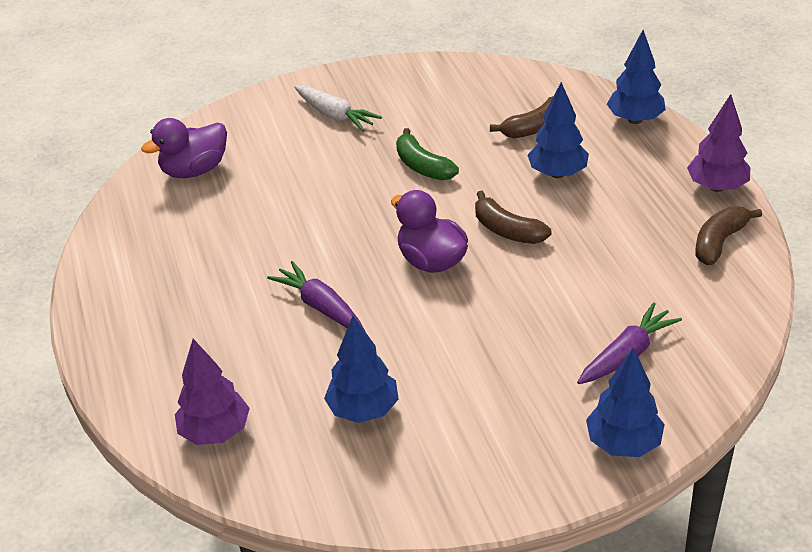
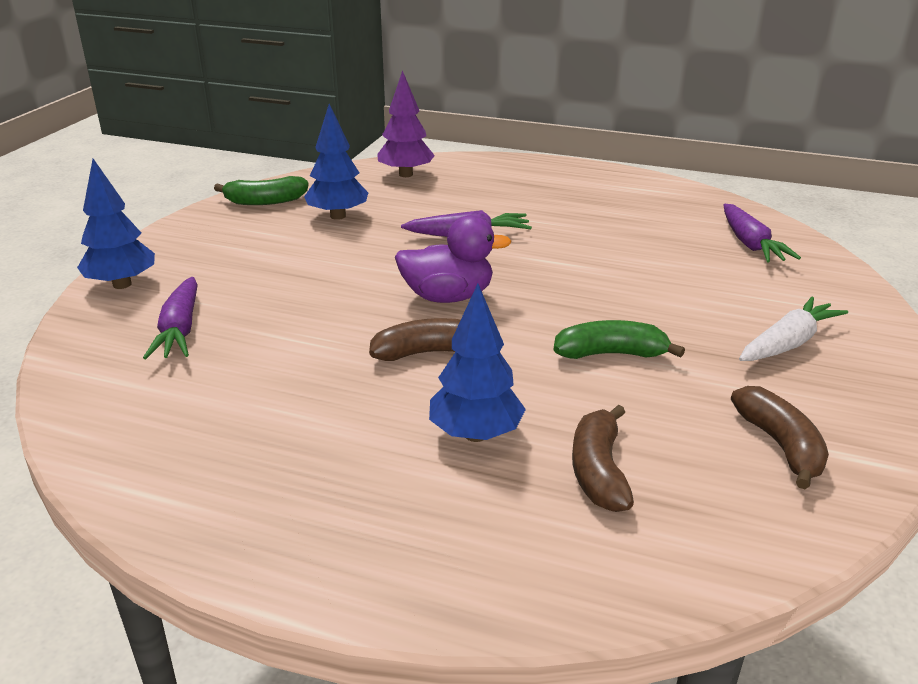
camera: 125 degrees right, 10 degrees down
purple duck [141,118,227,178] -> purple carrot [724,204,801,263]
white carrot [294,85,382,132] -> white carrot turned 150 degrees clockwise [739,297,848,361]
blue tree [607,30,666,124] -> none
purple tree [687,94,750,192] -> none
brown banana [695,206,762,265] -> brown banana moved to [731,386,829,489]
none -> green banana [214,176,309,205]

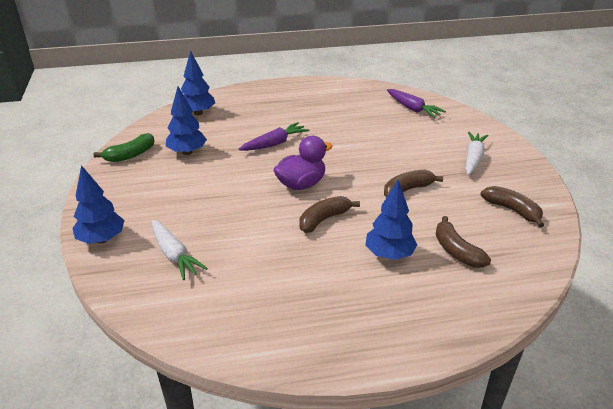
camera: 30 degrees left, 5 degrees up
purple carrot [143,277,198,359] -> white carrot [152,220,208,280]
purple tree [377,70,435,177] -> blue tree [181,50,215,115]
green banana [554,320,685,359] -> brown banana [384,170,443,197]

